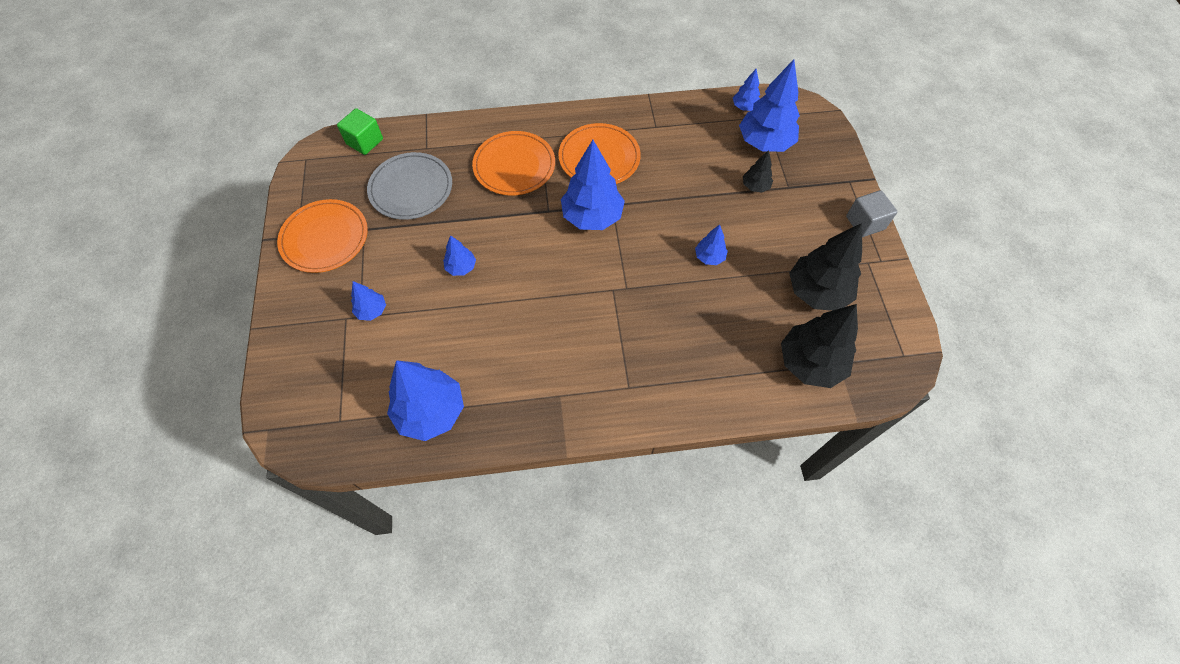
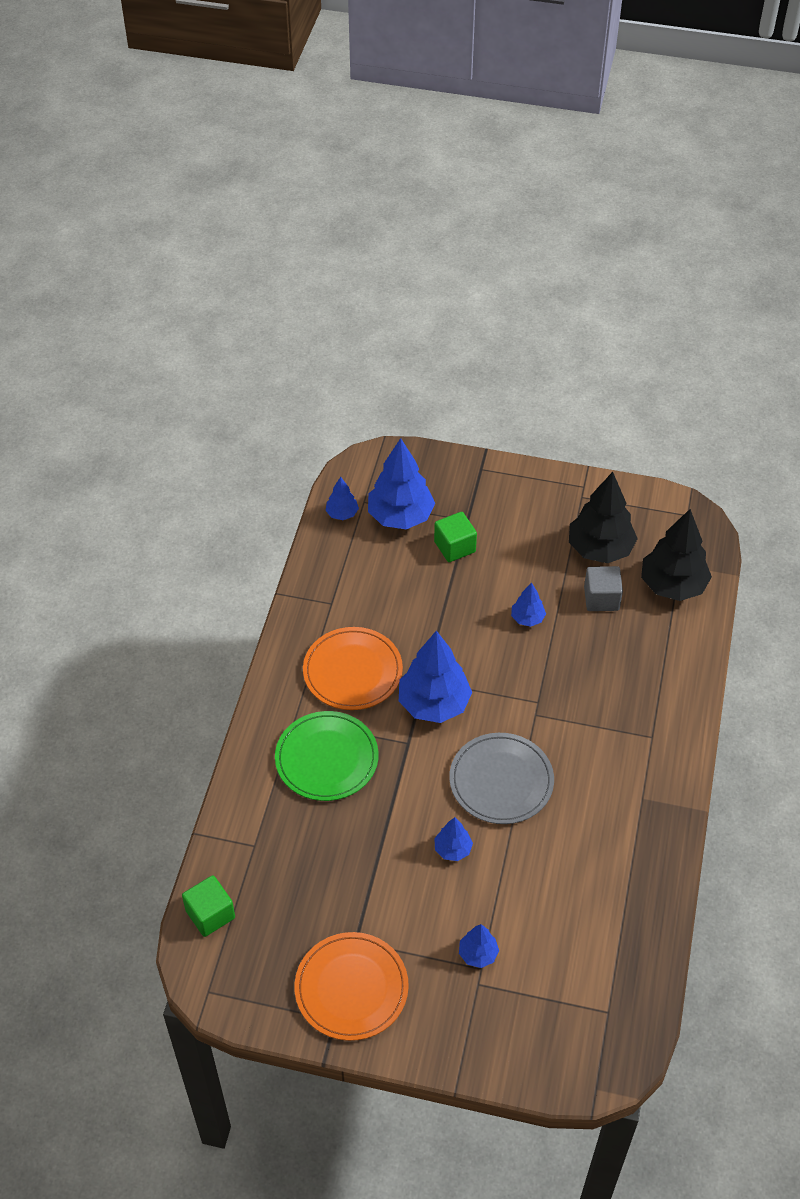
camera: 70 degrees left, 10 degrees down
grey plate [367,152,452,220] -> grey plate moved to [449,733,554,824]
blue tree [387,360,464,441] -> none
orange plate [472,131,555,196] -> green plate [275,711,379,801]
black tree [743,150,773,193] -> green cube [434,512,477,562]
grey cube [846,190,897,237] -> grey cube moved to [584,566,623,611]

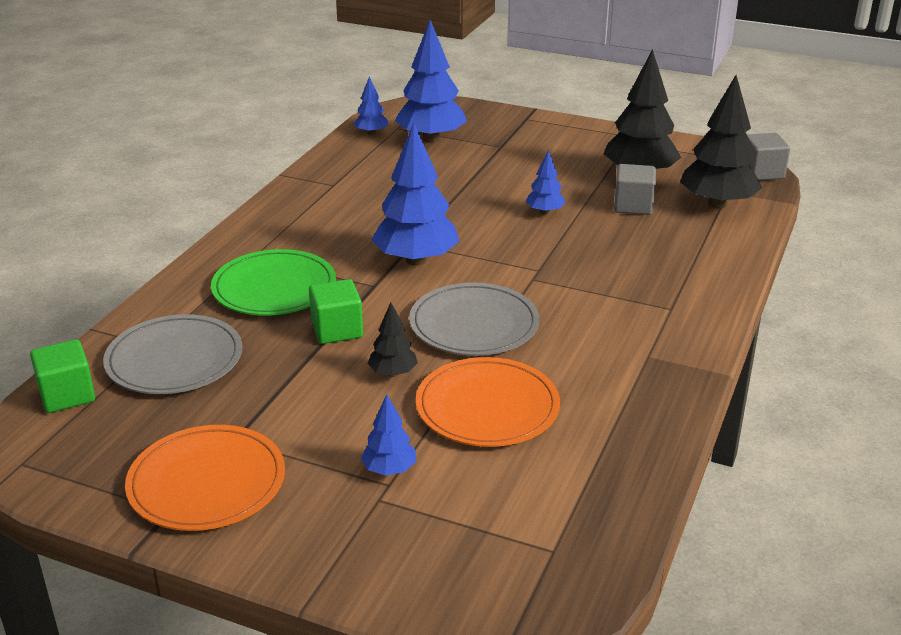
camera: 10 degrees right, 20 degrees down
orange plate [303,627,403,710] -> orange plate moved to [416,357,560,447]
green cube [434,512,477,562] -> green cube moved to [309,279,363,344]
blue tree [434,817,473,861] -> black tree [368,302,418,377]
none -> grey plate [103,314,242,394]
none -> grey cube [747,133,790,180]

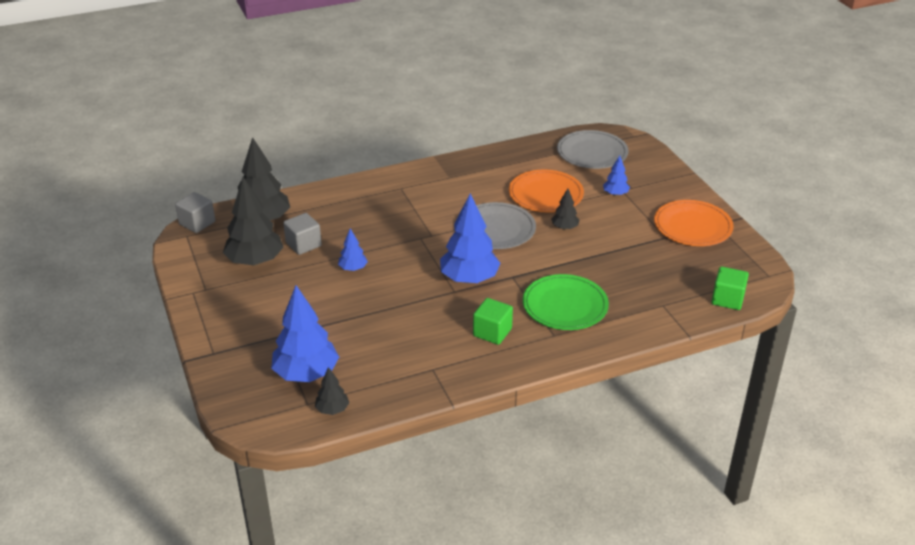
camera: 135 degrees left, 5 degrees up
grey plate [103,314,242,394] -> grey plate moved to [557,130,629,169]
green cube [309,279,363,344] -> green cube moved to [473,298,513,345]
blue tree [353,76,388,135] -> black tree [315,367,349,415]

